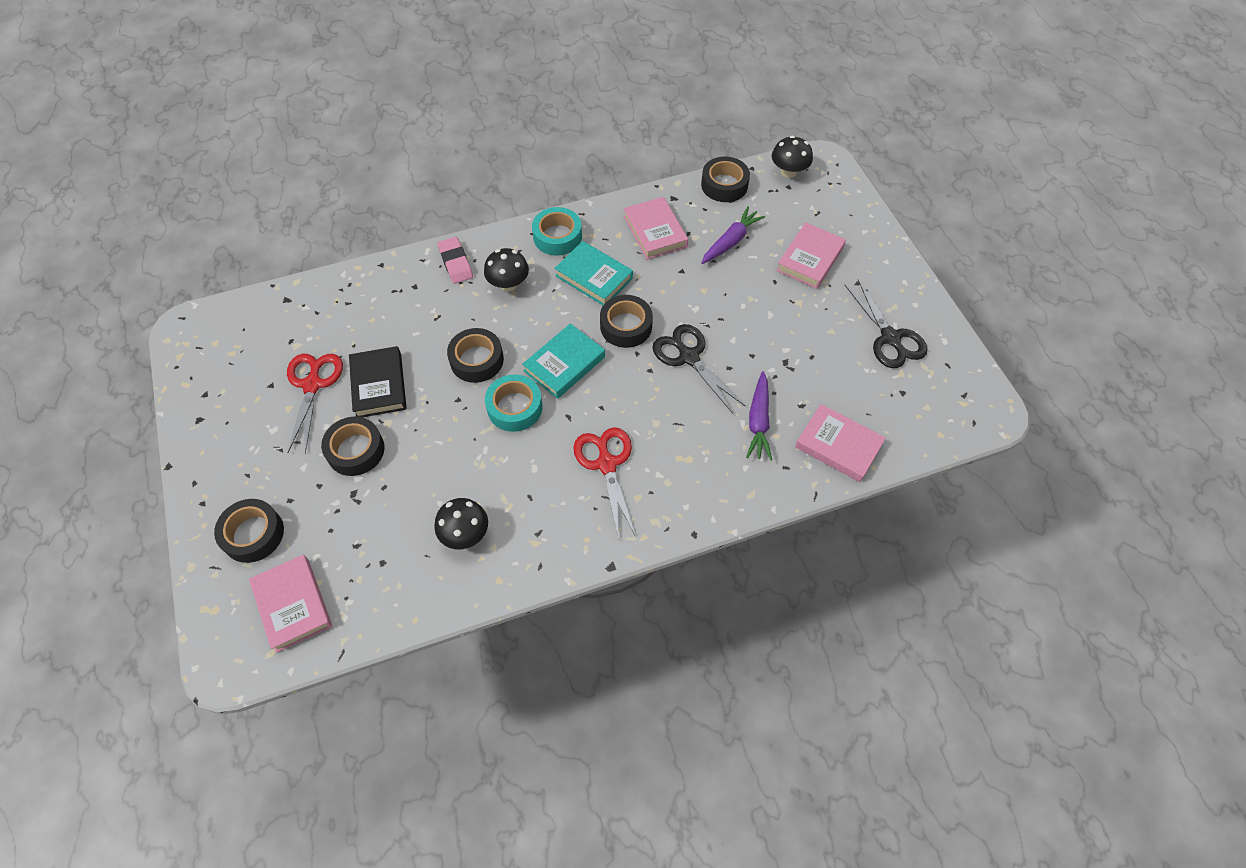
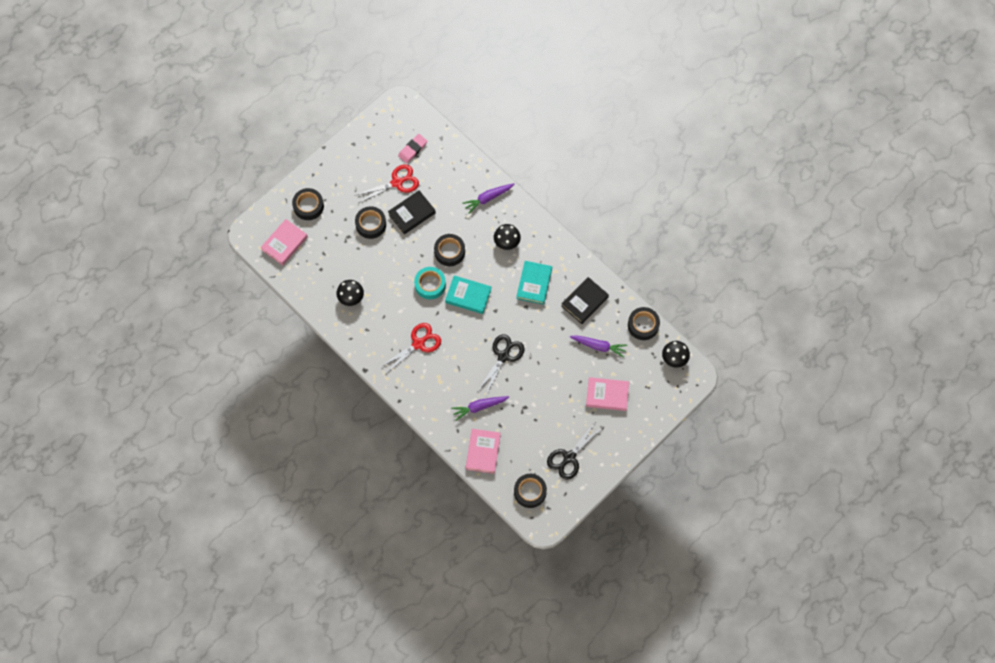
camera: 65 degrees right, 10 degrees up
pink eraser [437,237,473,284] -> pink eraser moved to [398,134,428,163]
turquoise tape [532,207,582,256] -> none
black tape [600,295,653,348] -> black tape moved to [514,474,547,508]
pink book [624,197,688,260] -> black book [561,277,609,324]
none -> purple carrot [462,183,514,214]

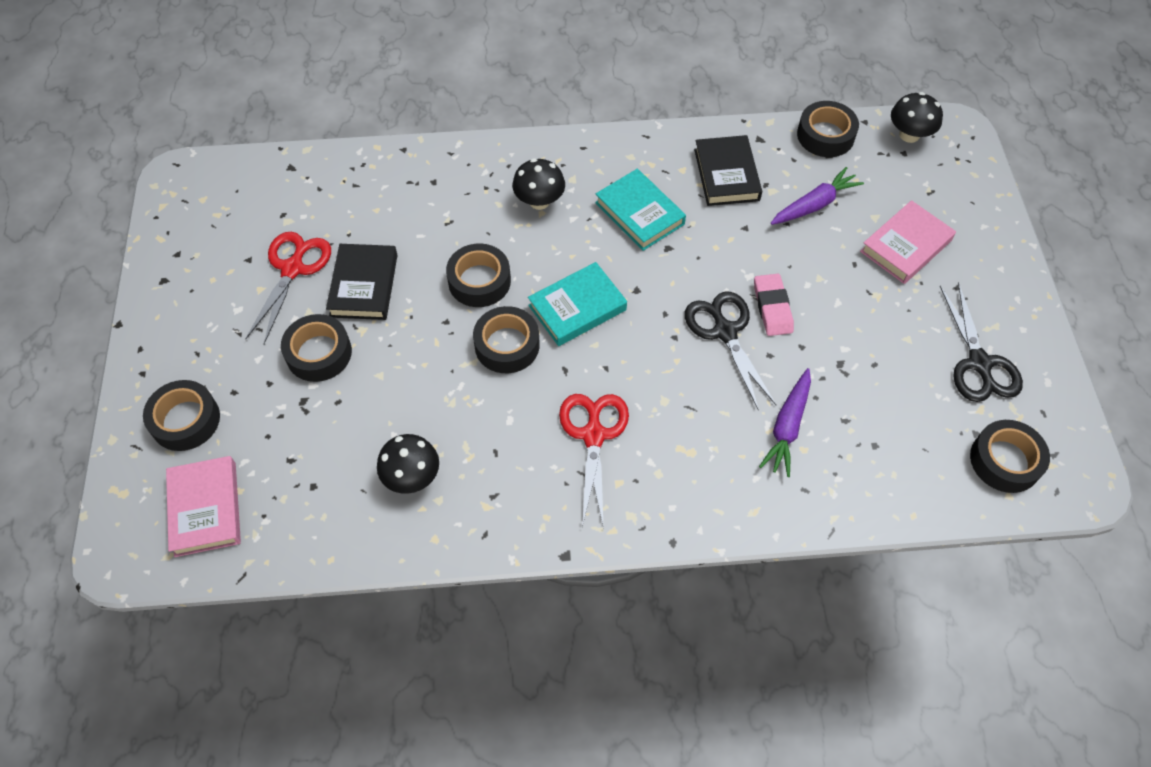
camera: 50 degrees left, 10 degrees down
pink eraser [398,134,428,163] -> pink eraser moved to [754,274,794,336]
turquoise tape [414,267,446,299] -> black tape [473,306,540,373]
purple carrot [462,183,514,214] -> none
pink book [466,429,501,474] -> none

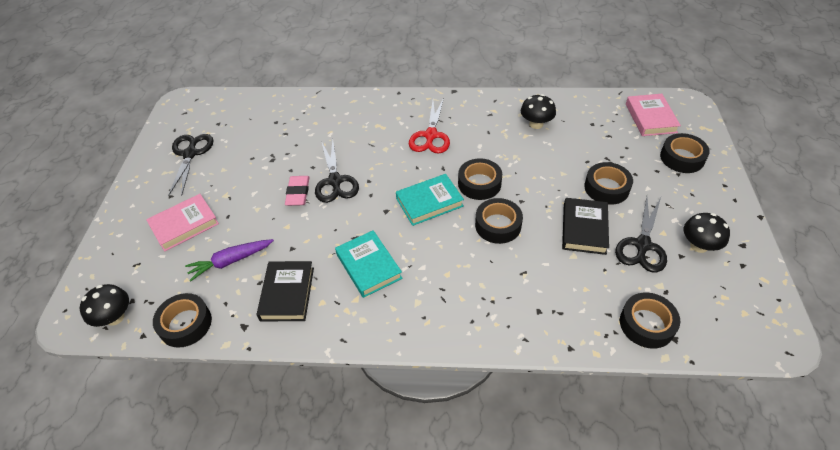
camera: 170 degrees left, 10 degrees down
red scissors [245,232,331,344] -> black scissors [615,197,667,272]
black mushroom [512,158,565,210] -> black mushroom moved to [683,213,730,253]
purple carrot [759,368,811,477] -> none
black tape [970,420,1050,493] -> black tape moved to [620,292,680,349]

